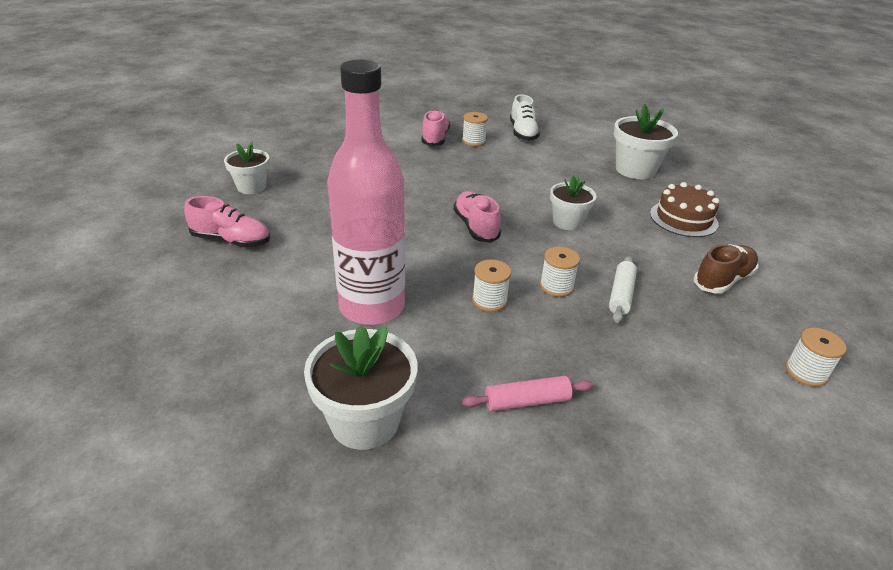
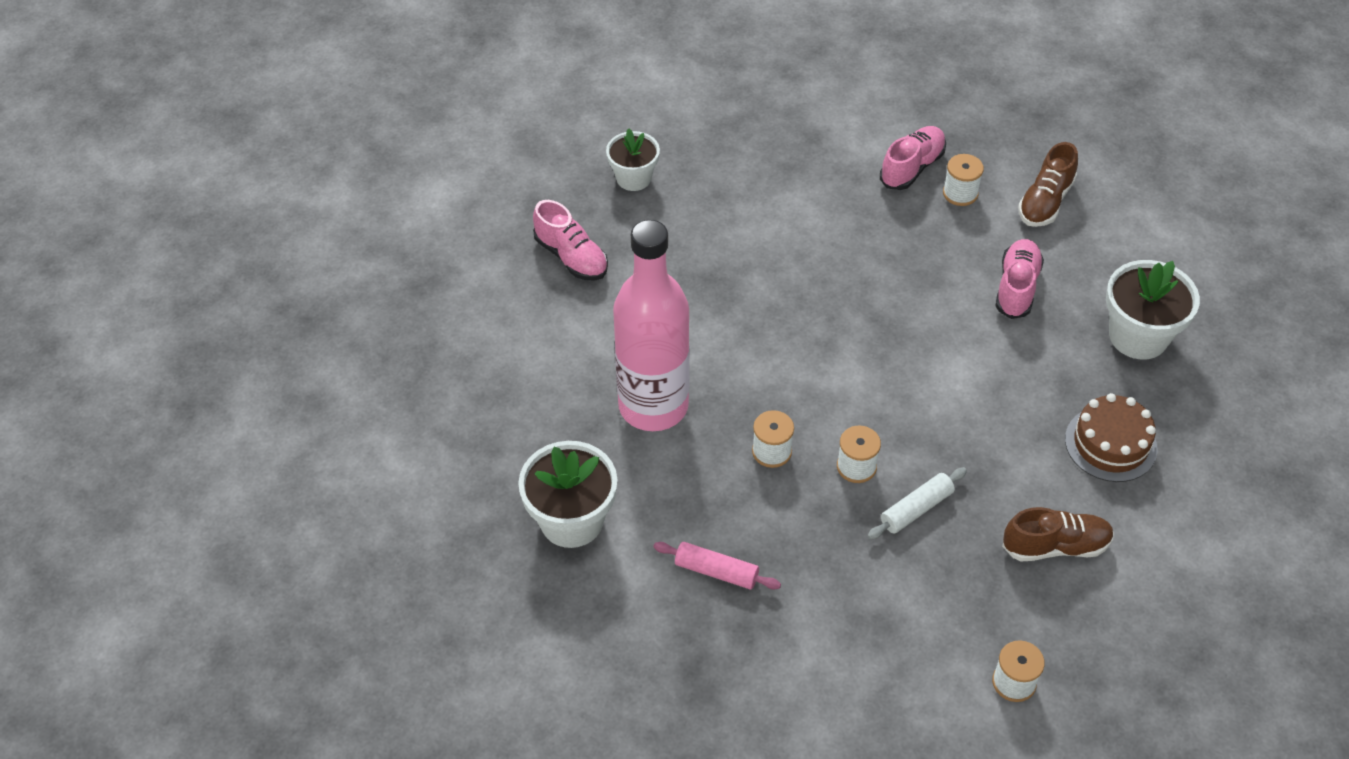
camera: 35 degrees right, 15 degrees up
pink shoe [453,191,501,243] -> pink shoe moved to [996,239,1044,319]
white shoe [510,95,540,141] -> brown shoe [1018,142,1078,227]
white flower pot [550,176,596,230] -> none

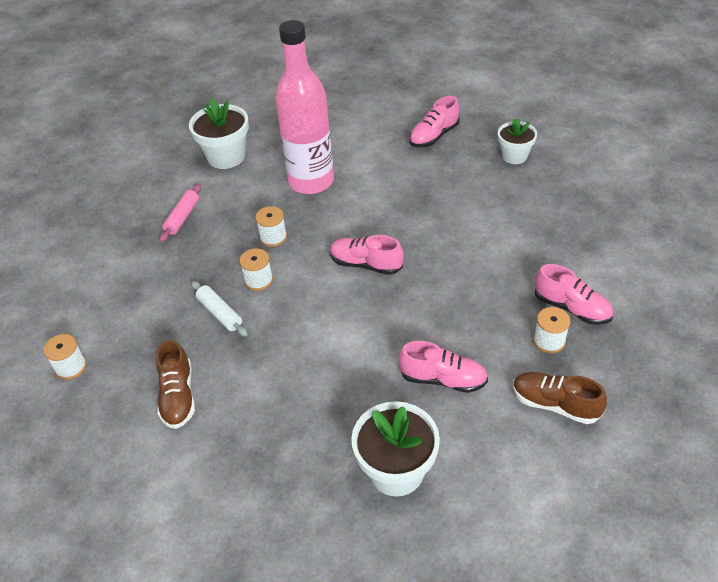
camera: 90 degrees right, 5 degrees down
brown cake [1065,393,1157,482] -> none
none -> pink shoe [330,235,404,275]

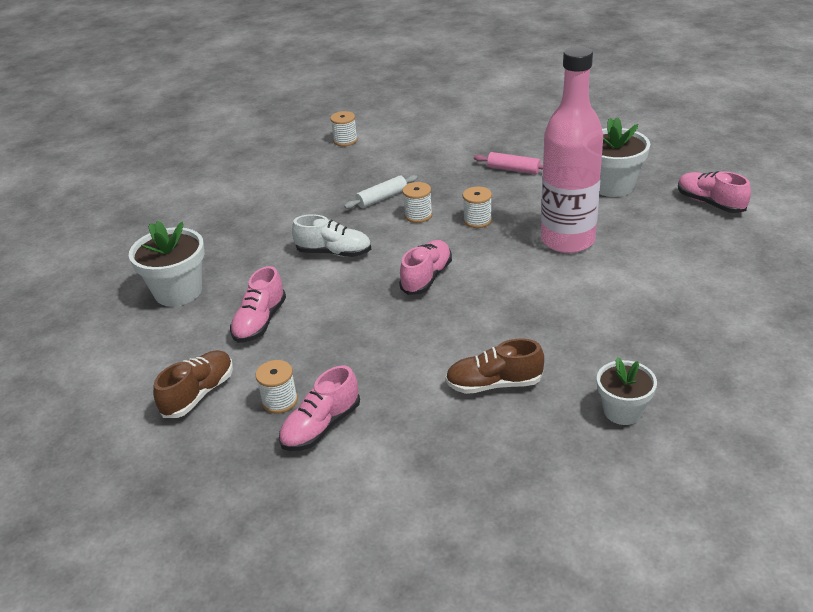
camera: 95 degrees right, 10 degrees down
brown shoe [156,340,195,429] -> brown shoe moved to [445,338,544,394]
pink shoe [409,96,460,147] -> pink shoe moved to [678,171,751,213]
none -> white shoe [292,214,371,257]

